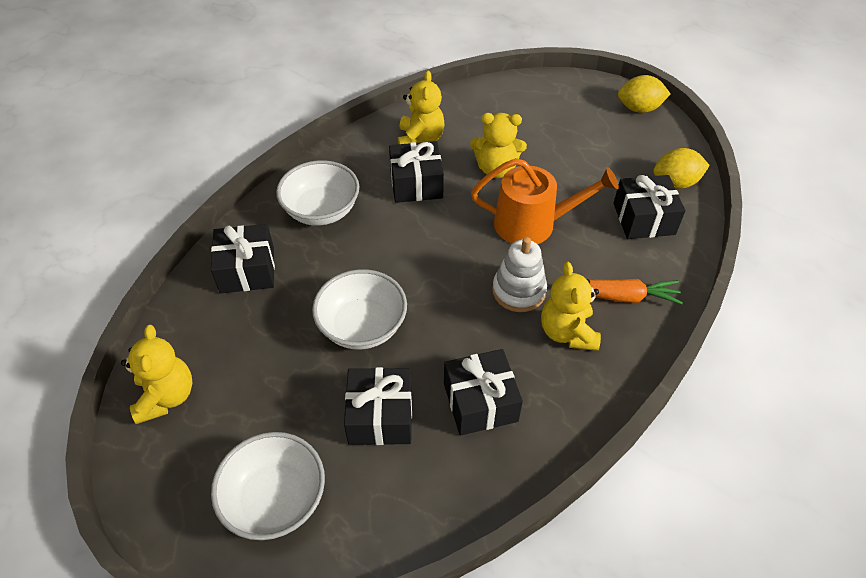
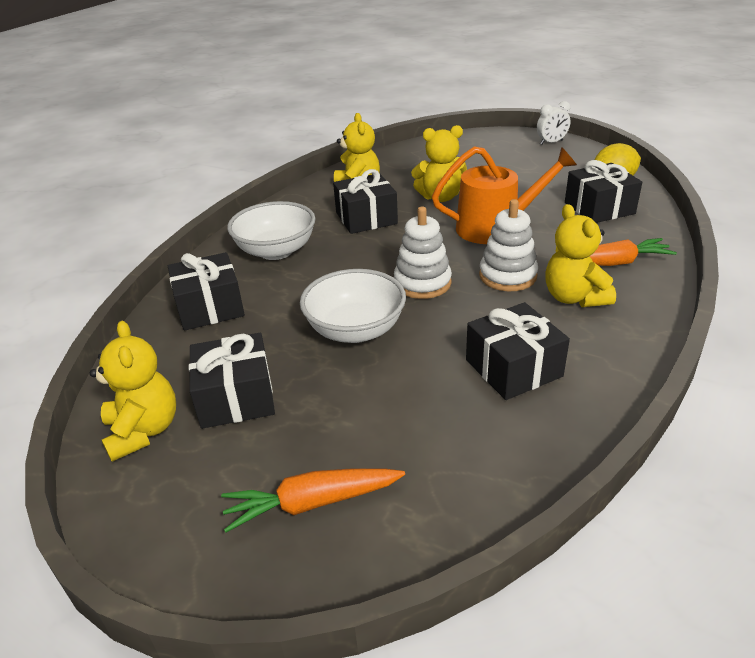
camera: 10 degrees left, 15 degrees down
white bowl [211,432,325,540] -> orange carrot [221,468,405,533]
black gift [344,367,412,445] -> black gift moved to [189,333,275,429]
yellow lemon [618,75,671,113] -> white clock [537,101,570,145]
none -> white stacking toy [394,206,452,299]

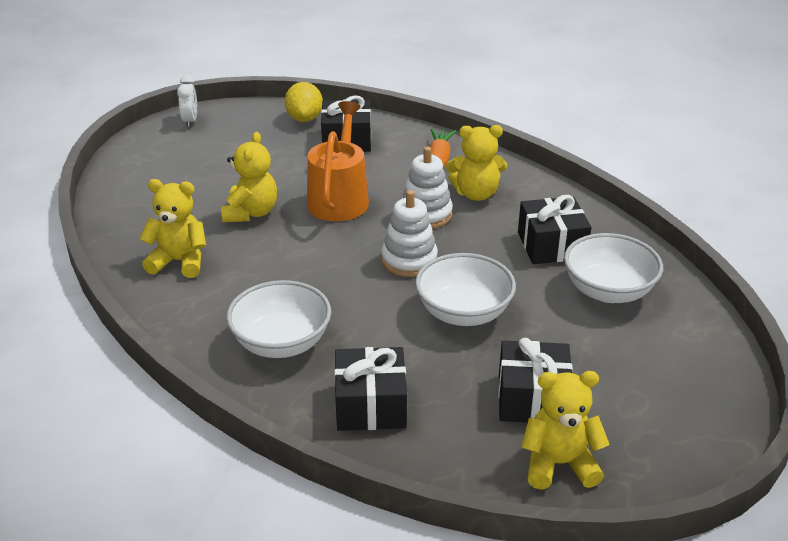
camera: 75 degrees left, 0 degrees up
orange carrot [221,468,405,533] -> none
black gift [333,169,398,234] -> none
none -> white bowl [564,233,663,303]

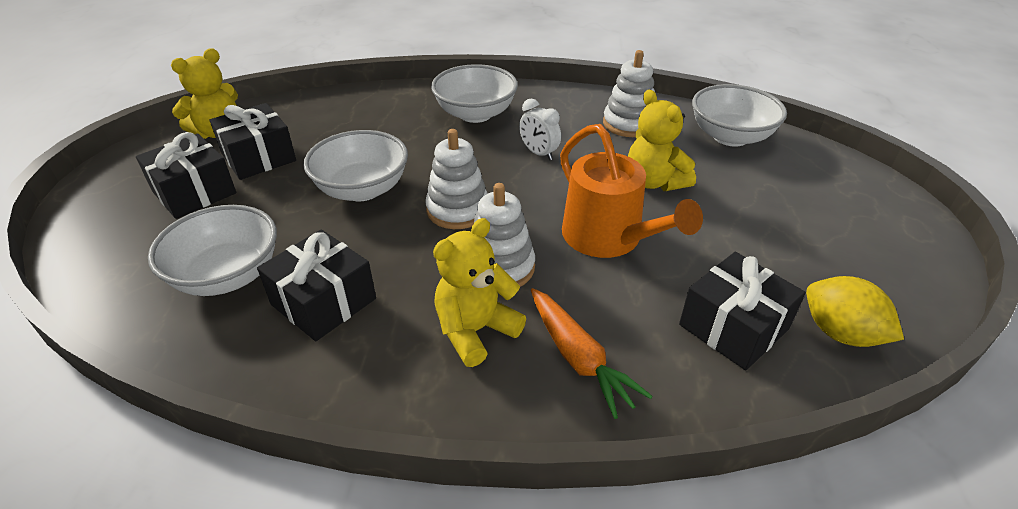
camera: 140 degrees right, 5 degrees up
yellow teddy bear [139,179,206,278] -> white stacking toy [603,50,655,137]
white clock [177,75,197,127] -> white clock moved to [519,99,561,160]
black gift [334,347,407,431] -> black gift moved to [136,132,236,219]
none -> white bowl [692,84,787,146]

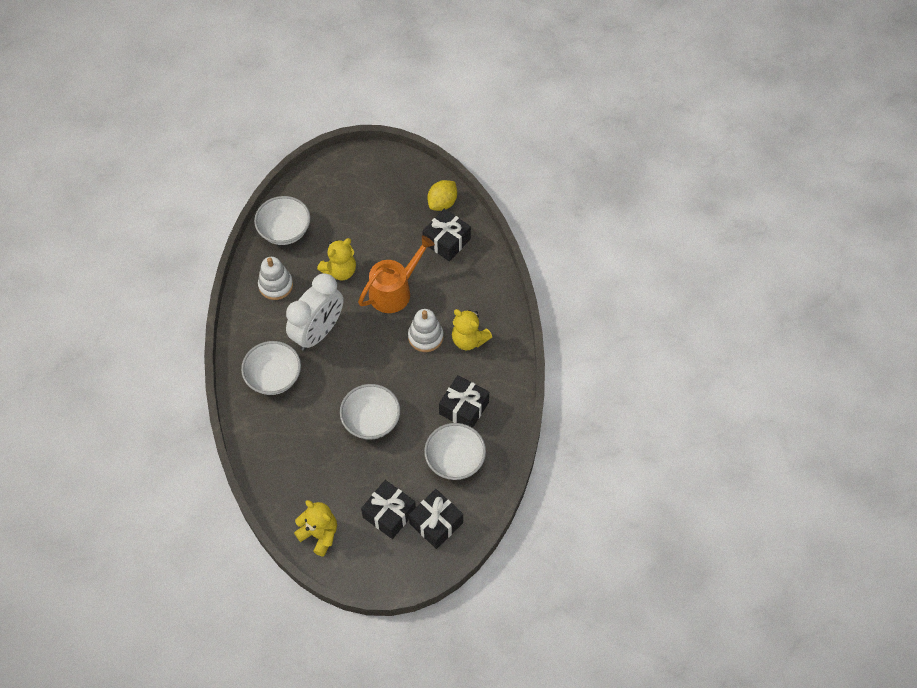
camera: 100 degrees left, 20 degrees up
black gift [210,103,296,180] -> black gift moved to [409,489,463,549]
white stacking toy [425,129,488,229] -> none
white clock [519,99,561,160] -> white clock [286,273,344,351], size x2.28
orange carrot [531,288,653,419] -> none

